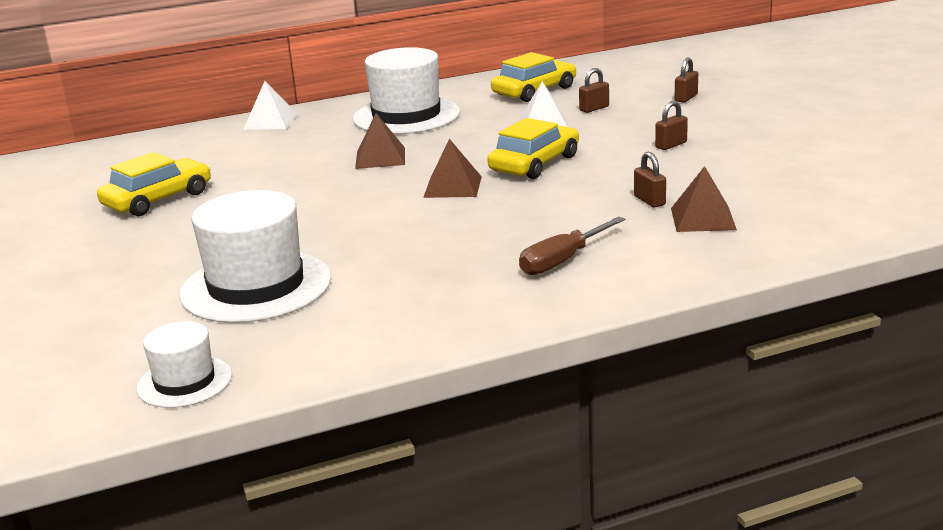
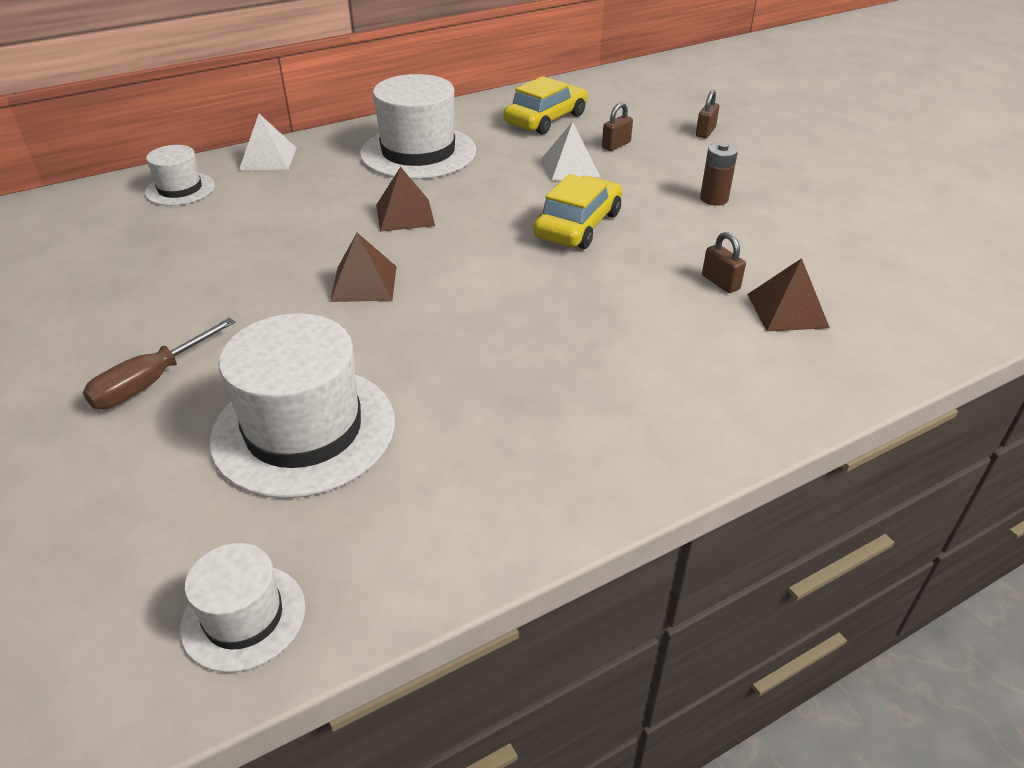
camera: 10 degrees left, 15 degrees up
yellow car [97,152,211,216] -> none
brown pyramid [423,139,482,198] -> brown pyramid moved to [330,233,397,302]
brown screwdriver [519,217,625,275] -> brown screwdriver moved to [83,318,235,409]
brown padlock [655,101,688,150] -> brown battery [700,143,738,206]
none -> white hat [145,145,215,206]

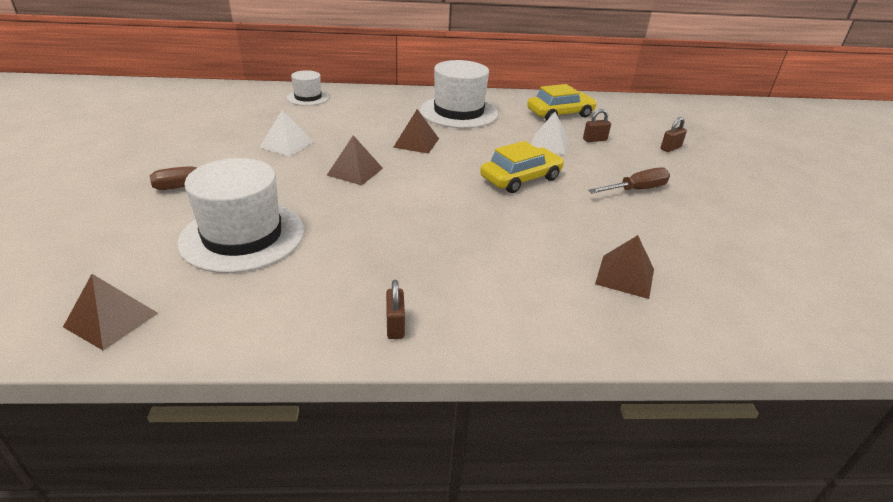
camera: 25 degrees right, 5 degrees down
white hat [180,543,305,673] -> brown pyramid [63,274,158,351]
white pyramid [239,114,297,170] -> white pyramid moved to [259,110,313,156]
brown battery [700,143,738,206] -> brown screwdriver [588,167,670,194]
brown padlock [702,232,746,293] -> brown padlock moved to [386,280,405,339]

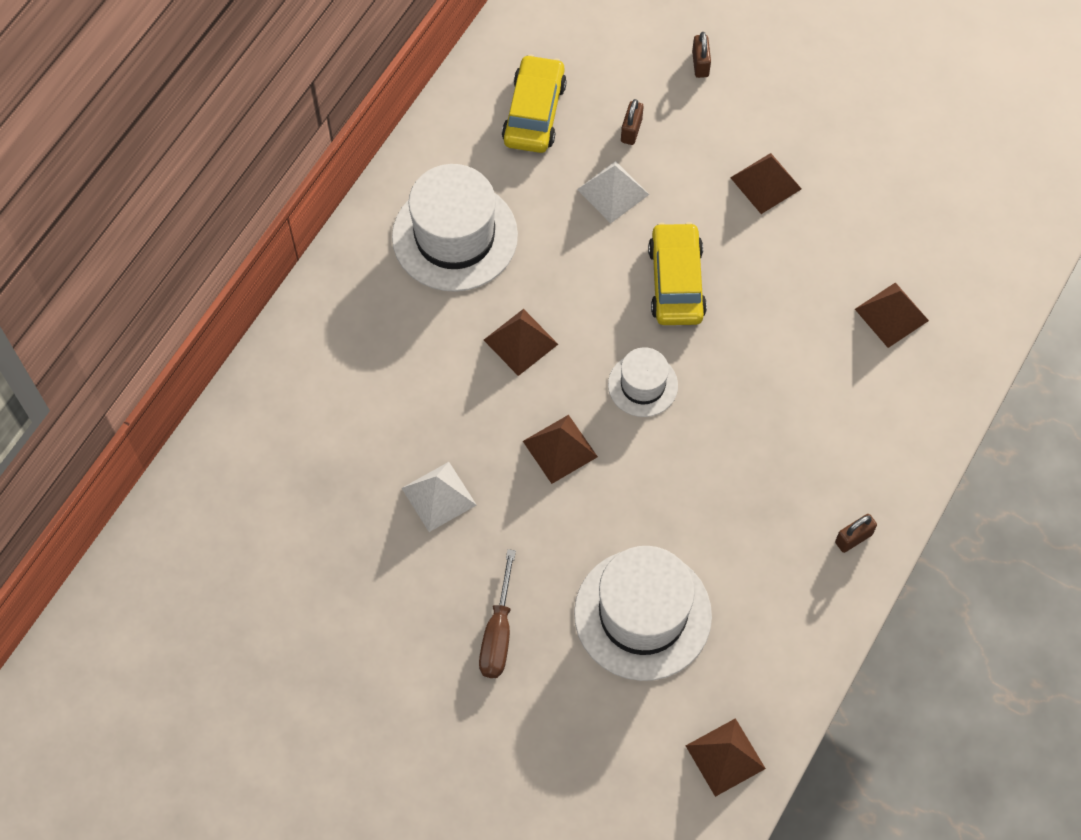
camera: 55 degrees left, 30 degrees up
white hat [287,70,329,106] -> white hat moved to [608,347,678,417]
brown padlock [386,280,405,339] -> brown padlock turned 60 degrees counterclockwise [835,514,877,553]
brown screwdriver [588,167,670,194] -> brown pyramid [730,153,802,214]

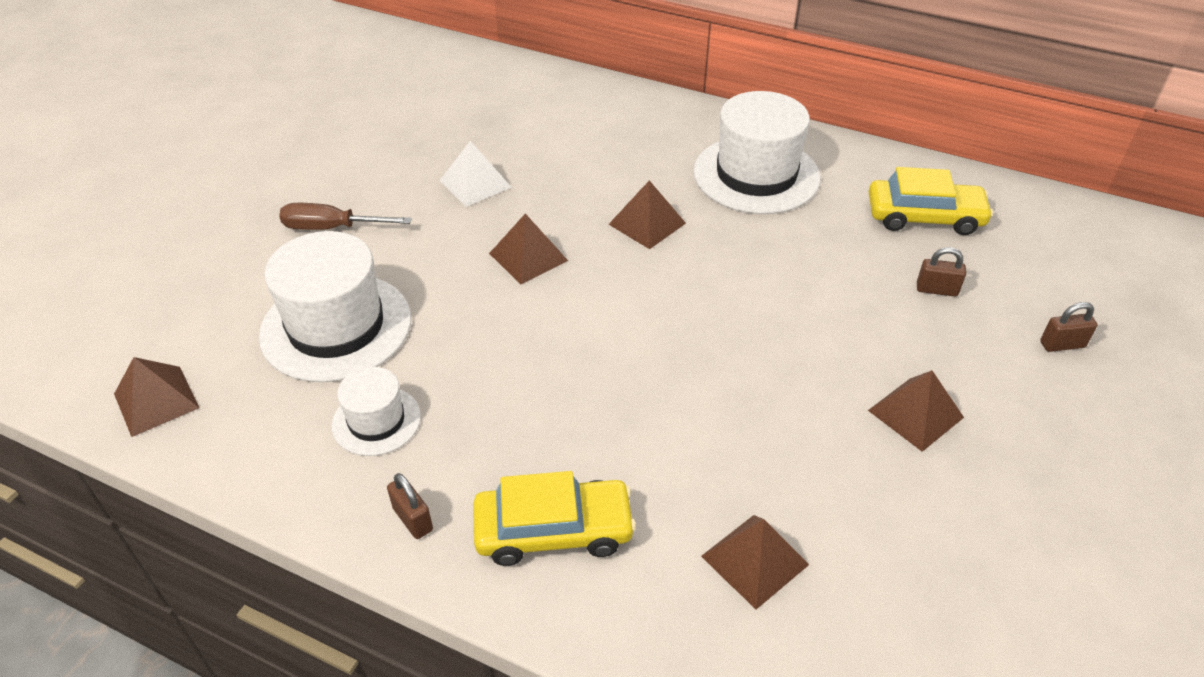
camera: 85 degrees right, 20 degrees down
white pyramid [577,161,649,223] -> none
white hat [608,347,678,417] -> white hat moved to [332,367,421,456]
yellow car [648,222,707,325] -> yellow car moved to [473,471,636,566]

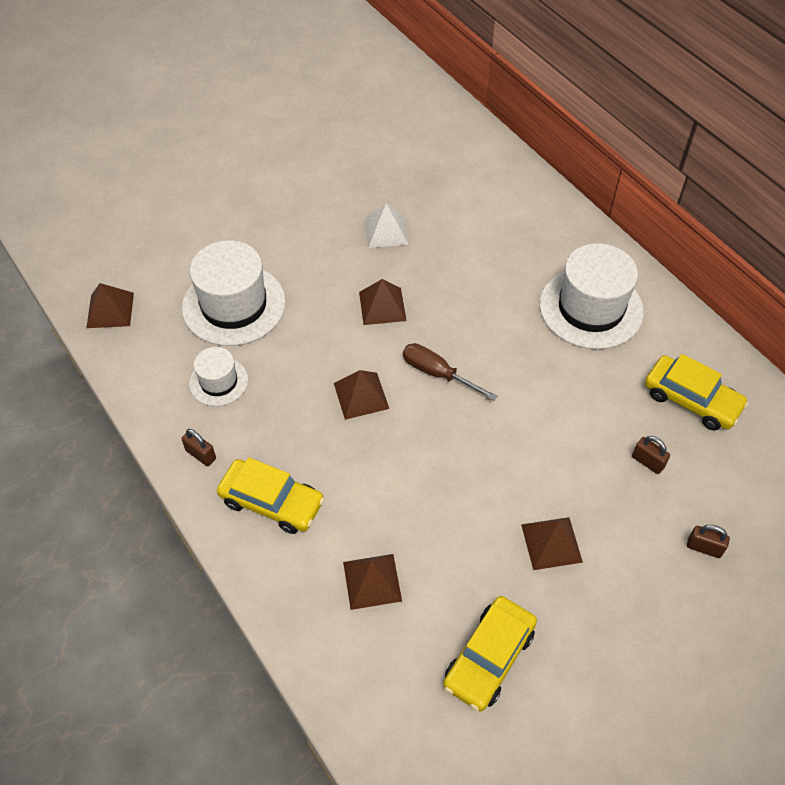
camera: 30 degrees right, 10 degrees up
brown screwdriver [279,203,412,230] -> brown screwdriver moved to [403,343,497,401]
brown padlock [387,473,433,539] -> brown padlock turned 45 degrees counterclockwise [181,429,216,466]
brown pyramid [609,180,686,249] -> brown pyramid moved to [334,370,389,420]
none -> yellow car [443,596,537,712]

